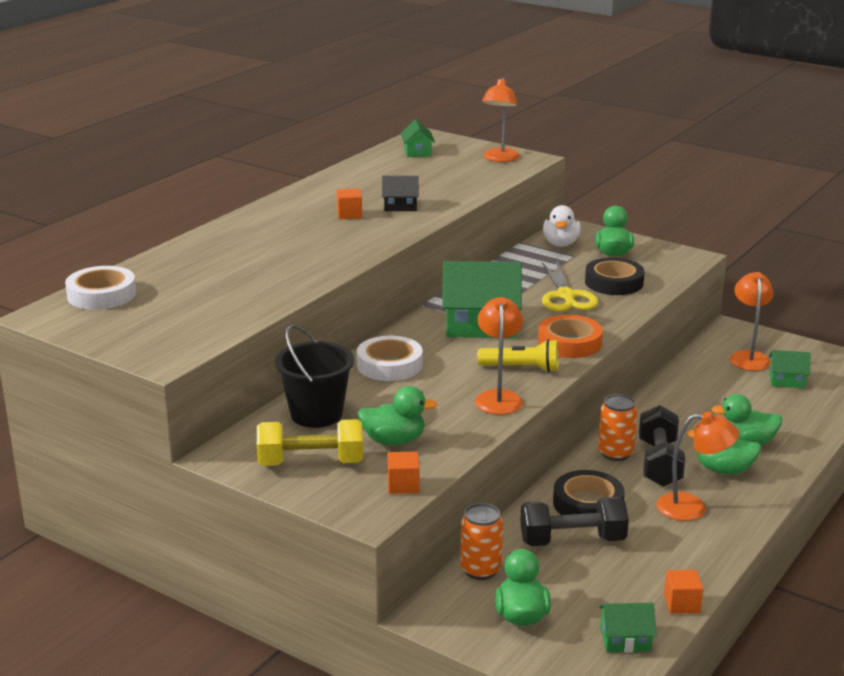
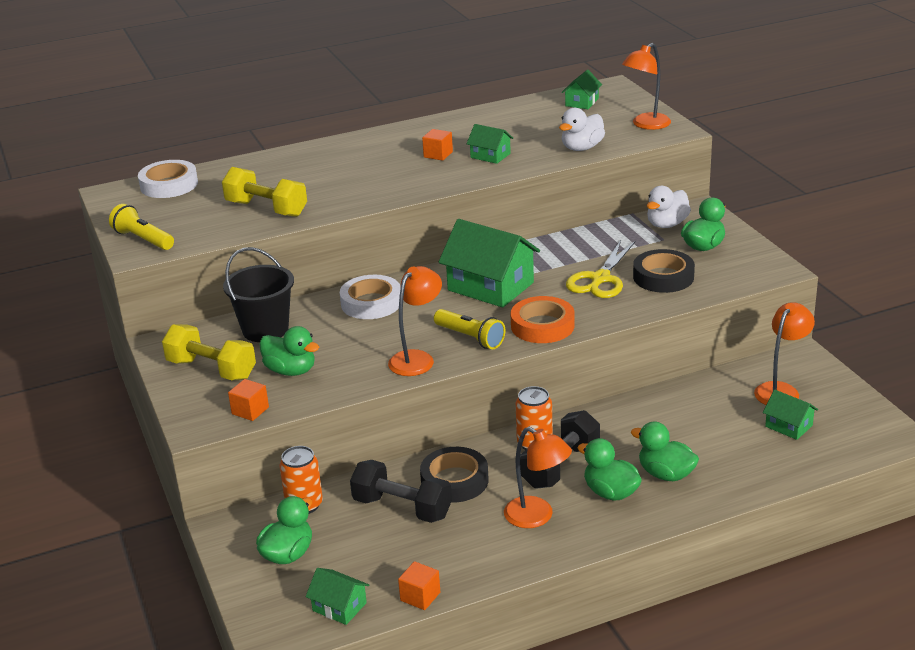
camera: 35 degrees right, 5 degrees up
black house [382,176,419,211] -> green house [467,124,513,164]
none -> yellow flashlight [109,204,174,250]
none -> yellow dumbbell [222,167,307,217]
none -> white duck [559,108,605,151]

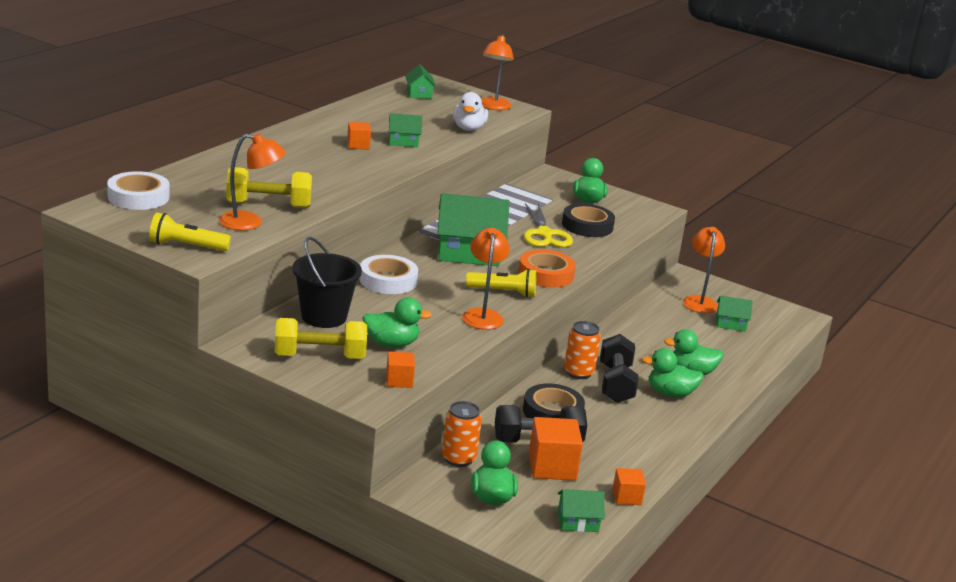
camera: 40 degrees left, 5 degrees down
orange lamp [504,427,572,528] -> orange lamp moved to [219,133,286,230]
white duck [647,186,691,228] -> none
none -> orange cube [529,417,583,480]

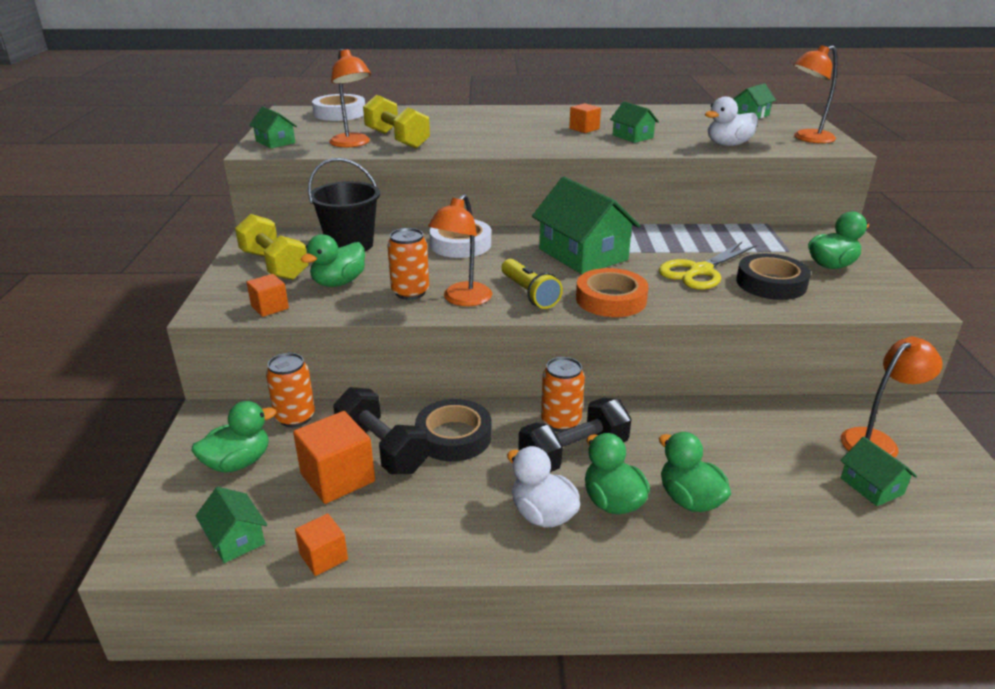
camera: 60 degrees right, 5 degrees up
yellow flashlight [149,212,231,251] -> green house [249,107,297,149]
green duck [362,297,432,347] -> green duck turned 75 degrees clockwise [300,234,365,287]
orange lamp [462,228,510,330] -> orange lamp turned 150 degrees clockwise [428,194,492,306]
none -> orange can [387,228,429,300]
none -> white duck [507,446,580,528]

